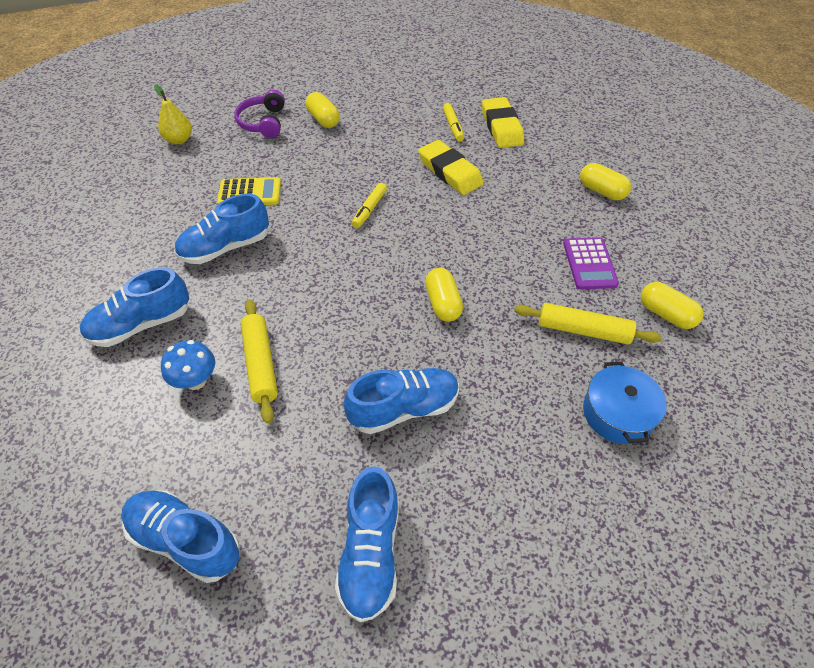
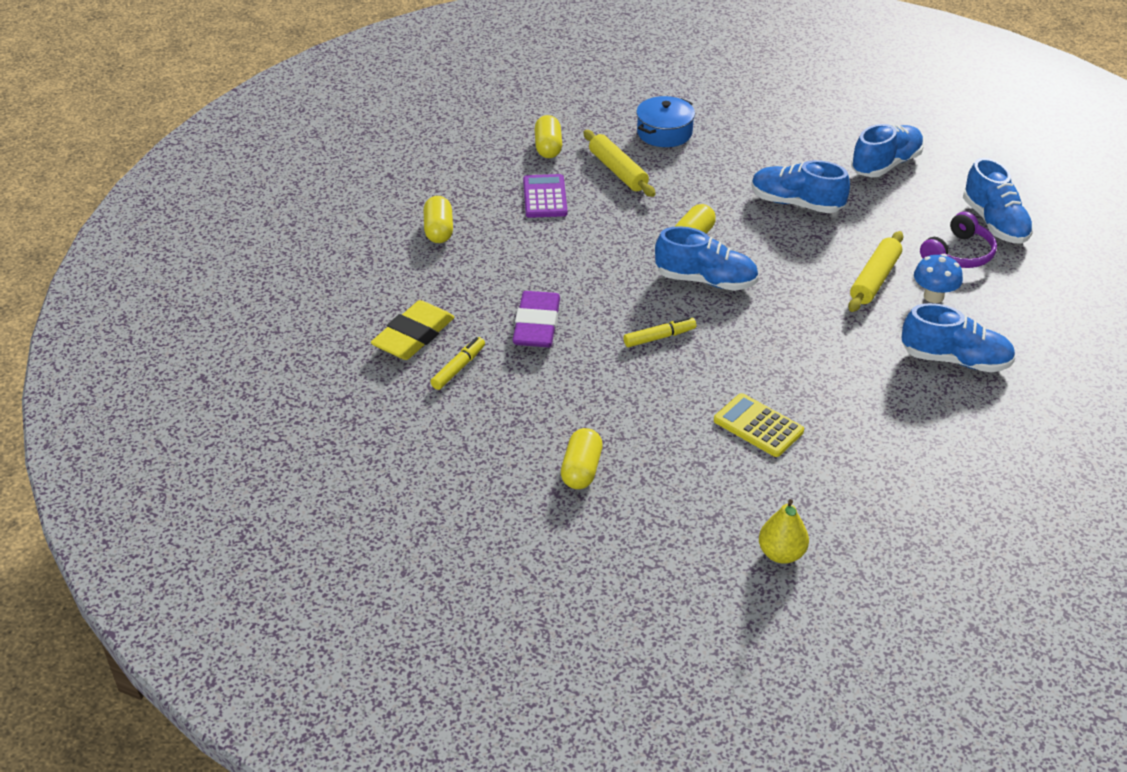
camera: 135 degrees left, 10 degrees down
blue shoe [174,194,269,264] -> blue shoe moved to [655,226,759,291]
purple headphones [234,90,285,138] -> purple headphones moved to [920,212,997,268]
yellow eraser [418,140,484,195] -> purple eraser [513,291,560,347]
purple calculator [563,237,619,289] -> purple calculator turned 45 degrees counterclockwise [523,174,567,218]

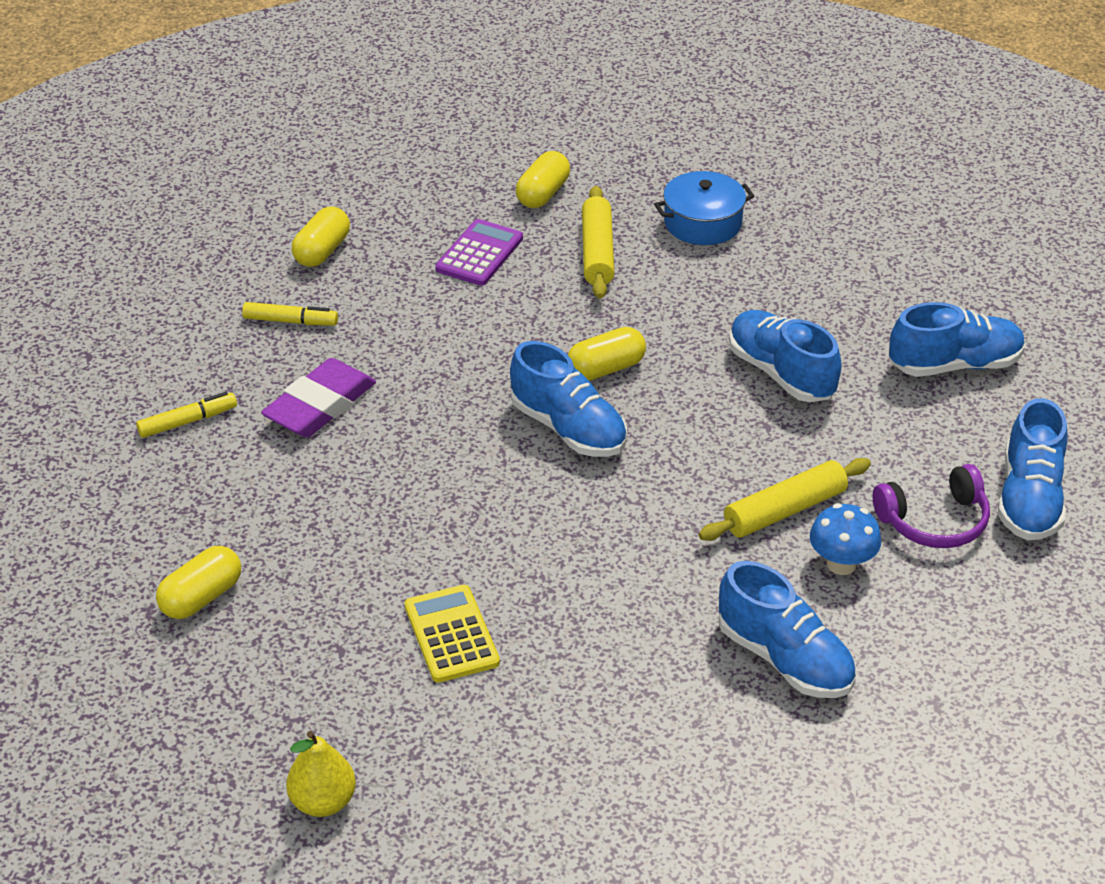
camera: 30 degrees right, 0 degrees up
yellow eraser [371,300,455,360] -> none
yellow marker [623,317,696,347] -> yellow marker moved to [242,302,338,326]

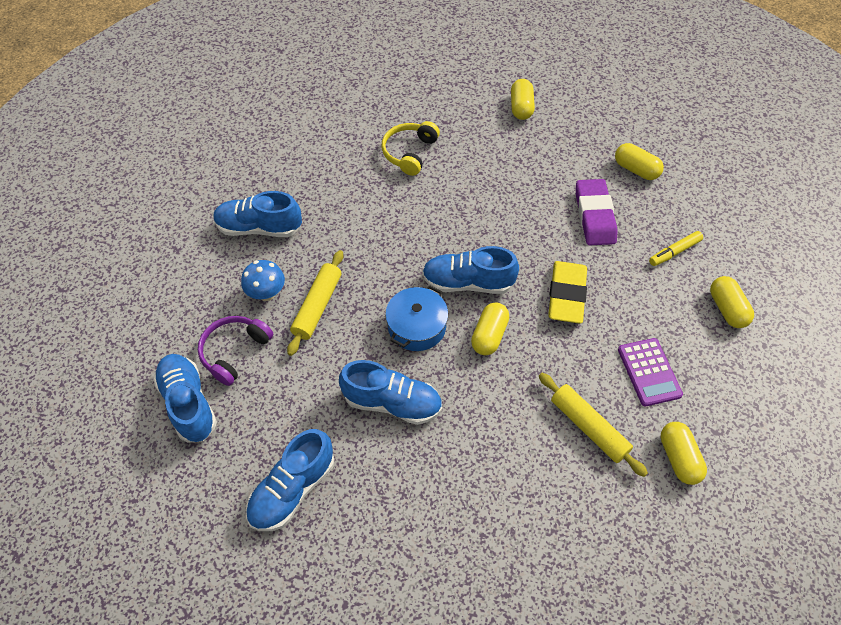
camera: 140 degrees right, 15 degrees up
yellow marker [136,392,237,438] -> yellow capsule [615,143,664,180]
yellow pear [286,731,356,817] -> none
yellow calculator [405,585,500,683] -> yellow headphones [382,121,440,176]
blue pot [654,171,754,245] -> blue pot moved to [385,285,448,351]
none -> yellow eraser [548,261,587,324]

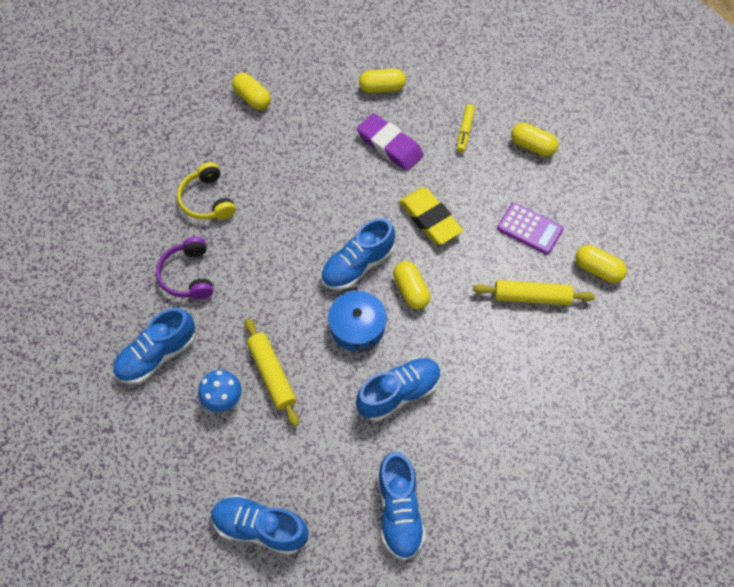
camera: 45 degrees left, 5 degrees up
purple headphones [198,316,273,386] -> purple headphones moved to [156,237,213,299]

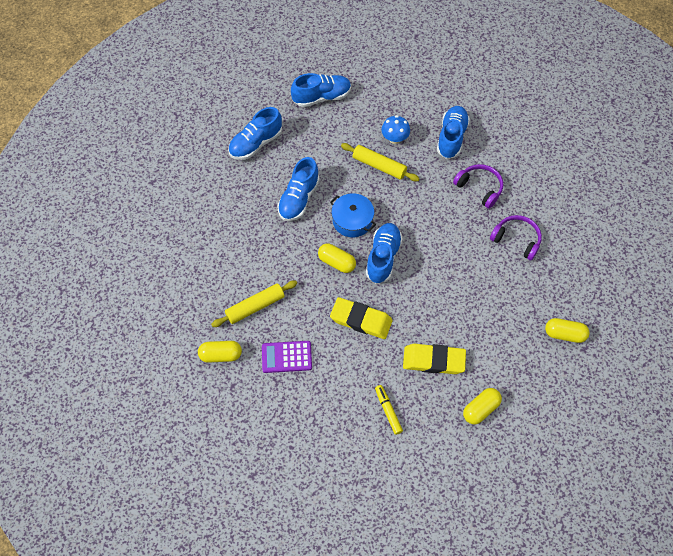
camera: 145 degrees right, 0 degrees up
yellow headphones [177,162,236,220] -> purple headphones [490,215,542,261]
purple eraser [357,113,424,171] -> yellow eraser [403,344,466,374]
blue shoe [377,452,426,560] -> blue shoe turned 90 degrees counterclockwise [228,107,282,160]
yellow capsule [511,123,558,157] -> none

